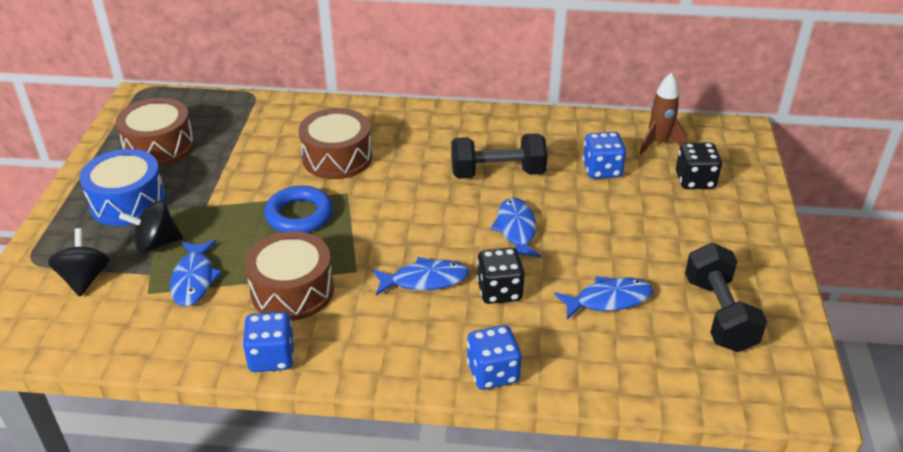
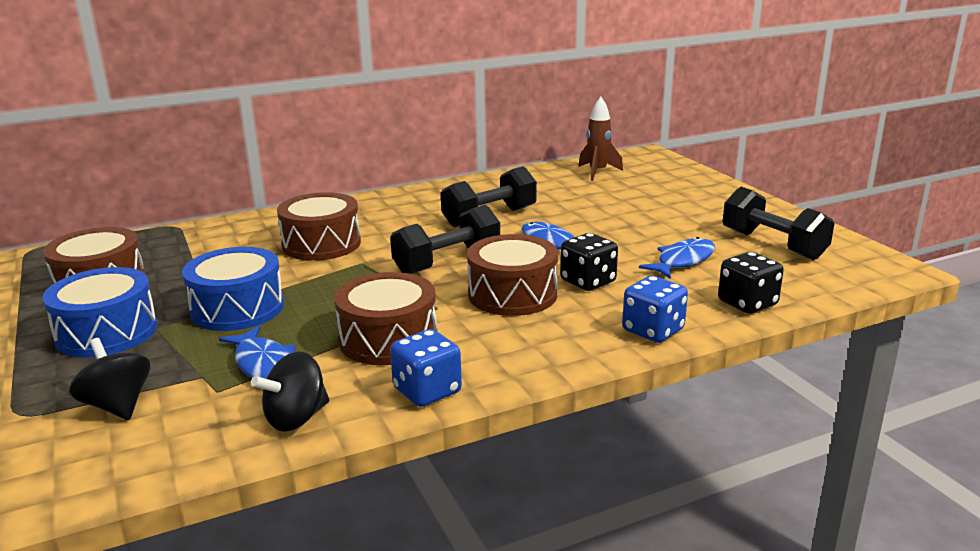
camera: 30 degrees left, 15 degrees down
black spinning top [119,201,183,252] -> black spinning top moved to [251,352,329,432]
blue ring [264,186,333,233] -> none
blue fish [372,257,469,295] -> brown drum [467,234,558,316]
blue dice [583,132,626,179] -> none
black dice [676,142,722,189] -> black dice moved to [718,252,784,314]
none -> blue drum [182,247,284,331]
none -> black dumbbell [390,205,500,274]

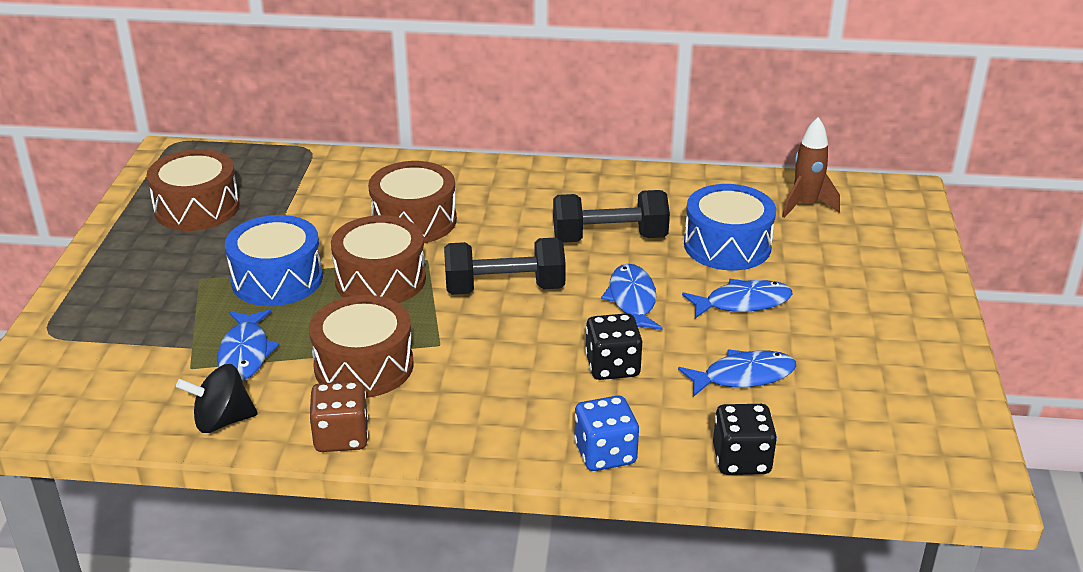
camera: 30 degrees right, 10 degrees up
blue drum [42,267,157,357] -> blue drum moved to [684,184,776,270]
black spinning top [69,338,150,420] -> none
blue dice [390,329,462,407] -> brown dice [309,381,368,452]
brown drum [467,234,558,316] -> brown drum moved to [331,215,426,303]
black dumbbell [722,187,834,260] -> none
none -> blue fish [682,279,792,318]

